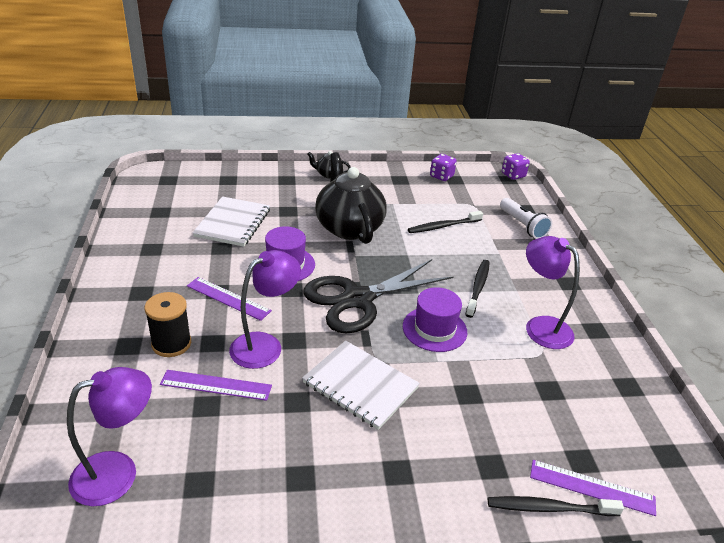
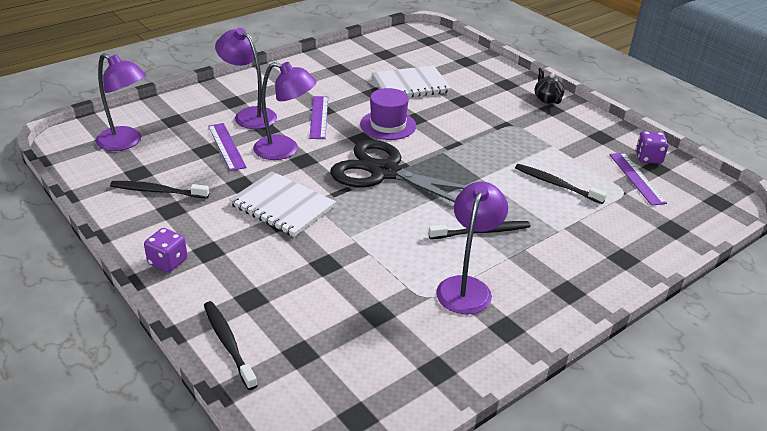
camera: 60 degrees right, 0 degrees up
black spool [145,292,191,357] -> purple lamp [215,28,277,129]
white notebook [302,340,420,430] -> white notebook turned 60 degrees counterclockwise [229,171,336,237]
black teapot [315,152,387,244] -> none
purple hat [403,287,467,352] -> none
white flashlight [500,198,552,239] -> none
purple dice [502,153,530,180] -> purple dice moved to [144,228,187,272]
purple ruler [530,460,656,516] -> purple ruler moved to [609,153,667,206]
none -> black toothbrush [110,181,209,198]

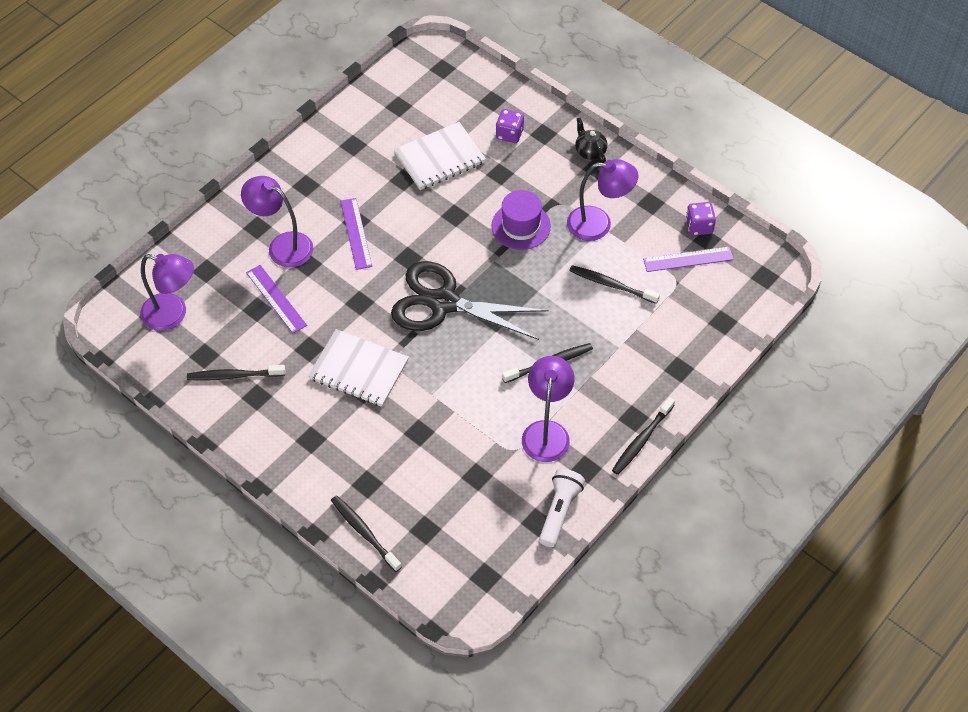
camera: 10 degrees left, 20 degrees up
purple dice [144,228,187,272] -> purple dice moved to [496,109,524,143]
purple lamp [253,62,317,160] -> purple lamp moved to [567,159,638,241]
purple hat [360,88,416,140] -> purple hat moved to [491,190,551,250]
purple ruler [609,153,667,206] -> purple ruler turned 75 degrees counterclockwise [643,246,734,272]
none -> white flashlight [539,469,585,547]
none -> black toothbrush [612,397,675,475]

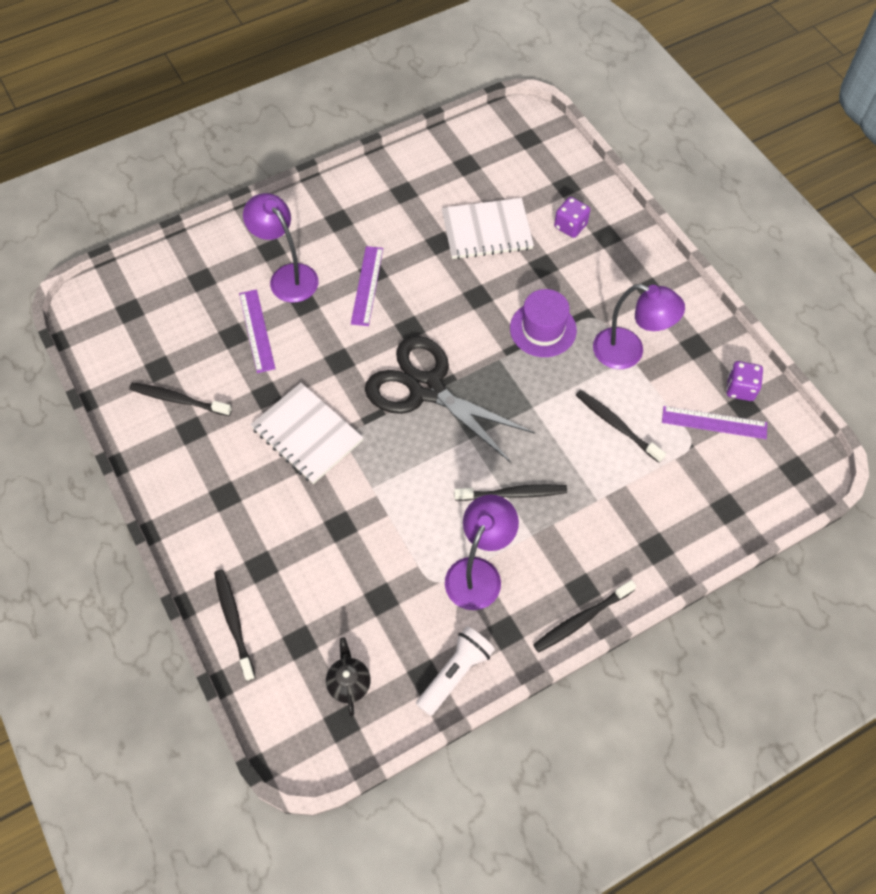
camera: 20 degrees right, 5 degrees up
purple lamp [140,254,194,331] -> none
black teapot [575,118,608,163] -> black teapot moved to [326,637,371,717]

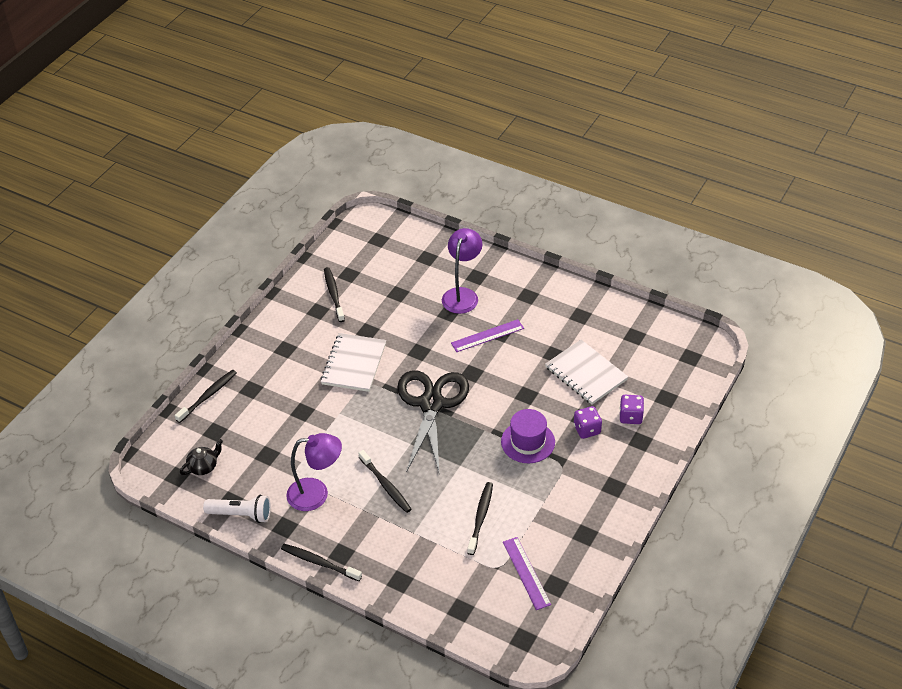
camera: 60 degrees right, 15 degrees down
purple ruler [239,289,276,373] -> none
purple lamp [593,284,685,369] -> none
purple dice [726,361,763,401] -> purple dice moved to [574,406,602,439]

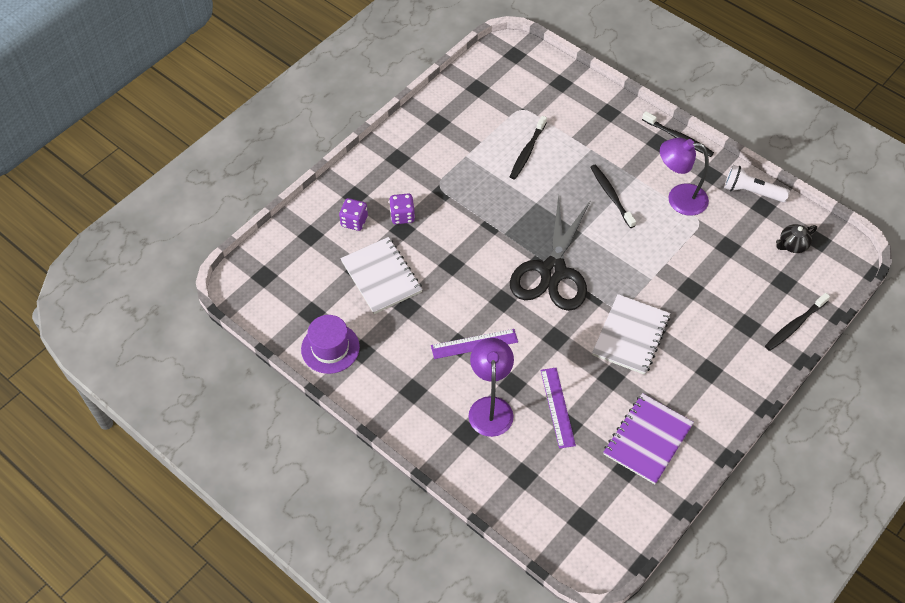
camera: 170 degrees left, 10 degrees up
black toothbrush [324,267,345,322] -> purple notebook [603,393,694,484]
purple lamp [442,228,482,314] -> purple lamp turned 150 degrees clockwise [468,338,514,437]
purple hat [501,409,555,463] -> purple hat moved to [301,315,360,374]
purple ruler [503,537,551,610] -> purple ruler moved to [541,368,576,449]

